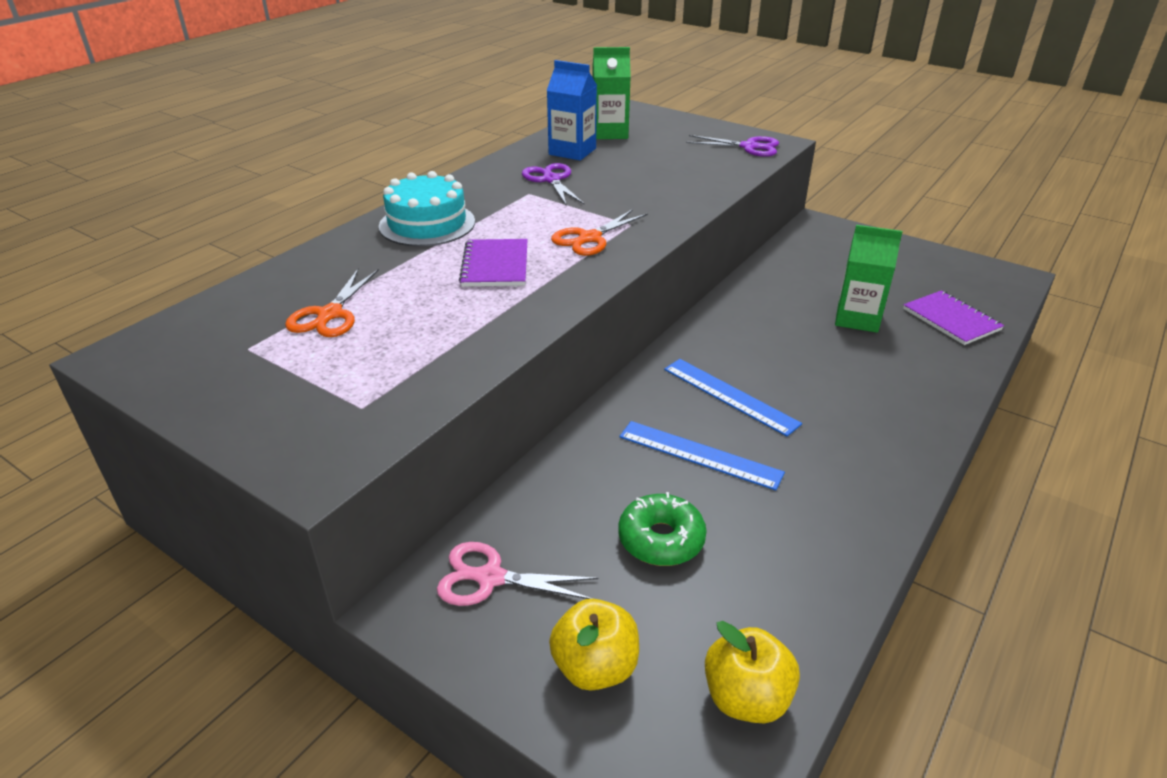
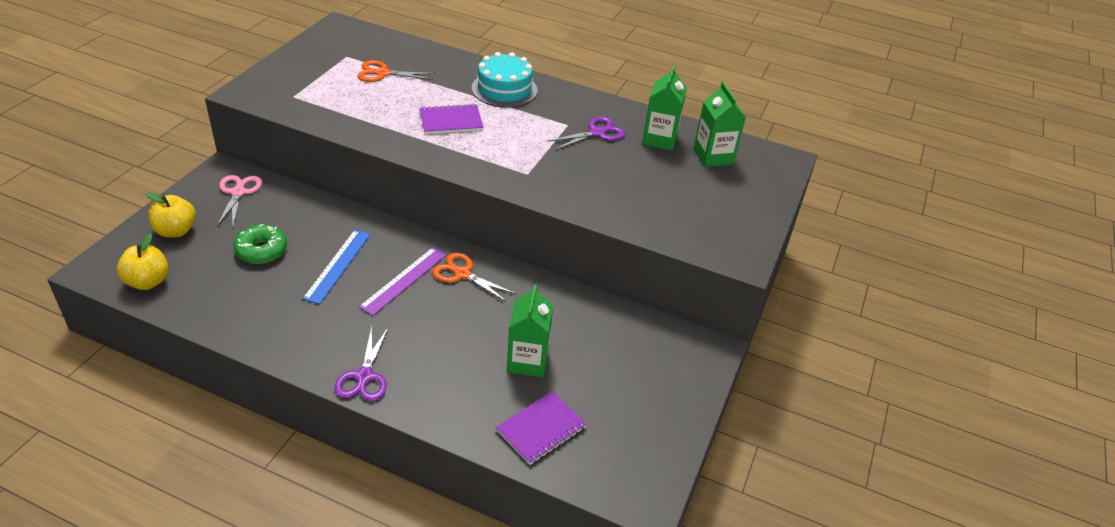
camera: 75 degrees right, 5 degrees up
blue carton [547,60,597,161] -> green carton [642,66,687,151]
orange scissors [551,209,648,256] -> orange scissors moved to [432,253,517,302]
blue ruler [664,359,802,436] -> purple ruler [359,247,447,316]
purple scissors [686,135,779,157] -> purple scissors moved to [334,326,389,401]

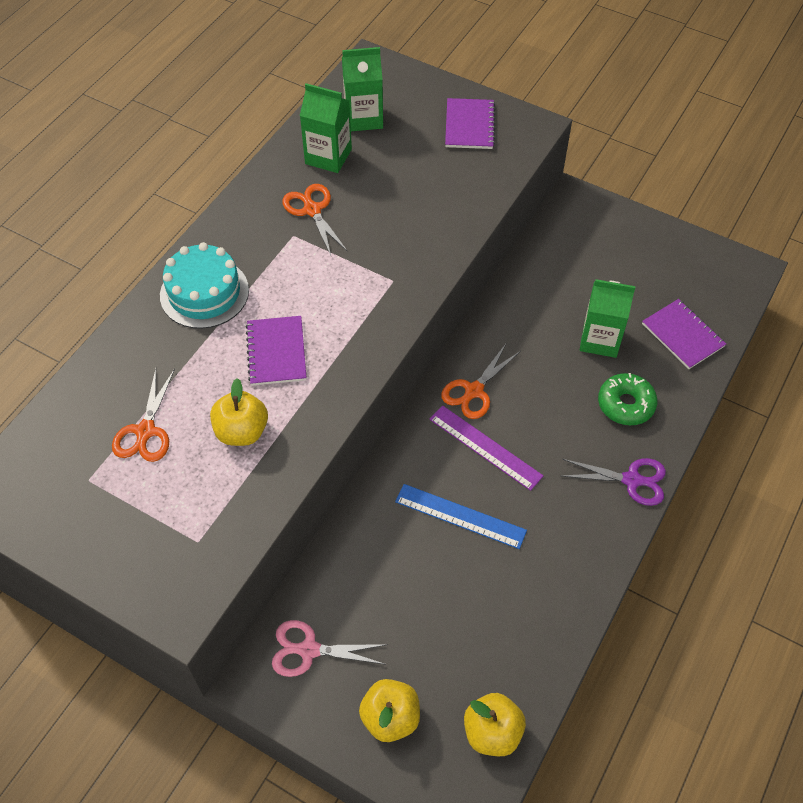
camera: 80 degrees left, 15 degrees up
green donut [233,224,287,264] -> green donut moved to [598,373,657,425]
purple scissors [547,117,625,150] -> orange scissors [282,184,348,255]
none -> yellow apple [210,378,268,446]
none -> purple notebook [445,98,495,149]

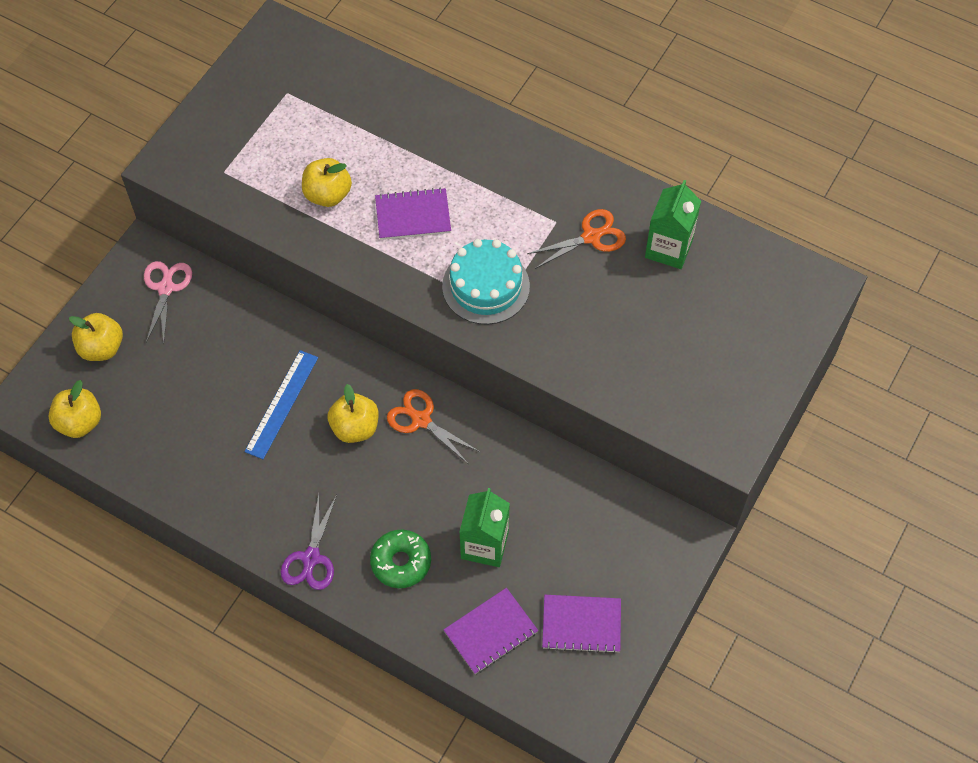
camera: 90 degrees right, 5 degrees up
orange scissors [112,369,175,462] -> none
turquoise cake [160,242,249,329] -> turquoise cake moved to [442,239,530,325]
green carton [342,47,383,131] -> none
purple ruler [429,405,543,491] -> yellow apple [327,384,378,443]
purple notebook [445,98,495,149] -> purple notebook moved to [542,595,621,654]

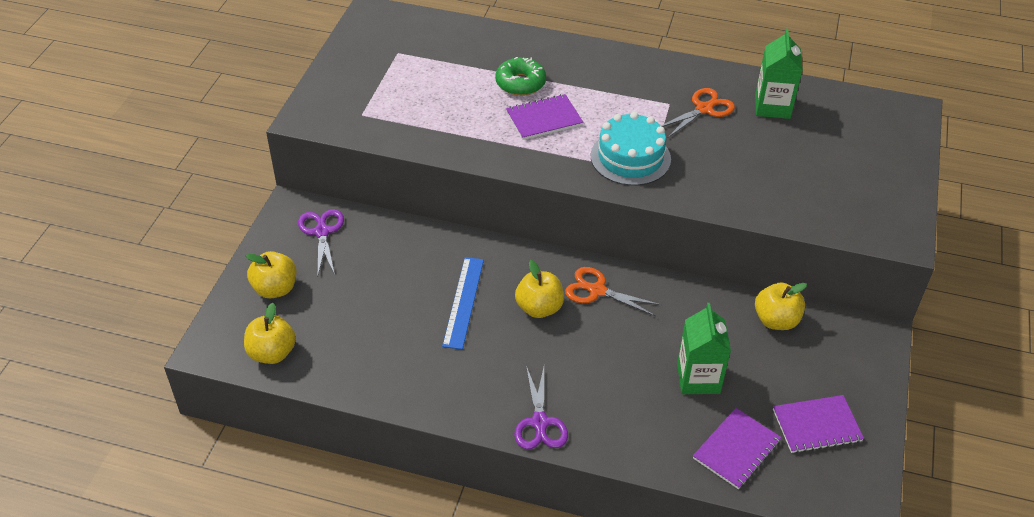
camera: 15 degrees left, 15 degrees down
pink scissors [144,261,192,344] -> purple scissors [298,209,344,275]
yellow apple [302,158,352,207] -> yellow apple moved to [755,282,807,330]
green donut [370,530,431,588] -> green donut moved to [495,57,546,96]

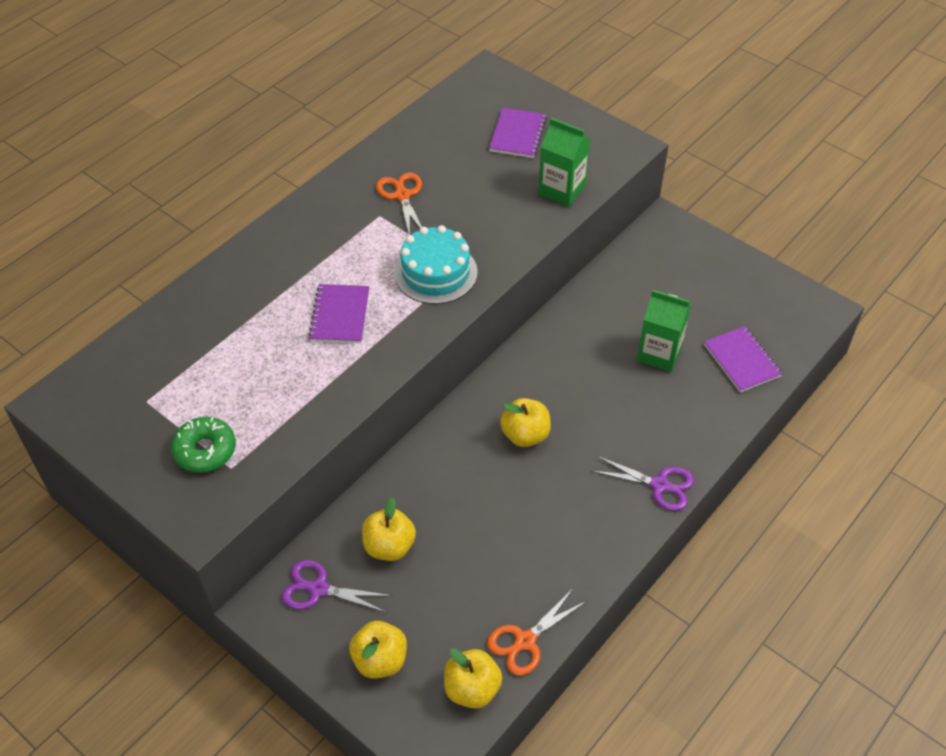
camera: 65 degrees left, 5 degrees up
blue ruler [442,257,484,350] -> none
green donut [495,57,546,96] -> green donut moved to [171,417,236,473]
orange scissors [565,267,661,316] -> orange scissors moved to [487,589,587,676]
green carton [755,29,803,119] -> green carton moved to [538,118,590,207]
yellow apple [755,282,807,330] -> yellow apple moved to [362,497,416,561]
purple notebook [773,395,864,453] -> purple notebook moved to [489,108,547,158]

